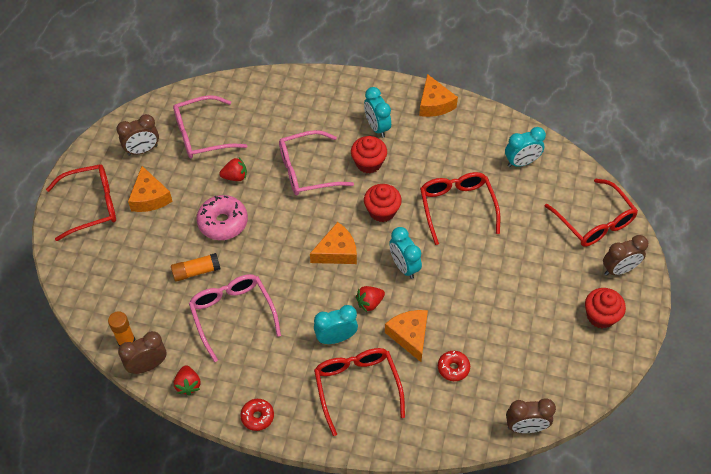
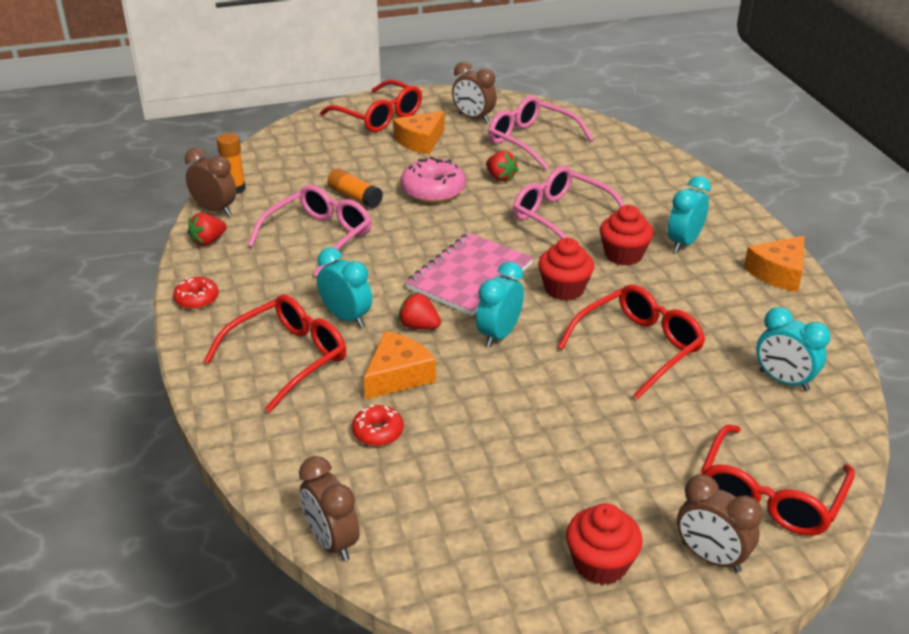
camera: 60 degrees right, 20 degrees down
orange cheese [310,222,357,264] -> pink notebook [405,233,533,316]

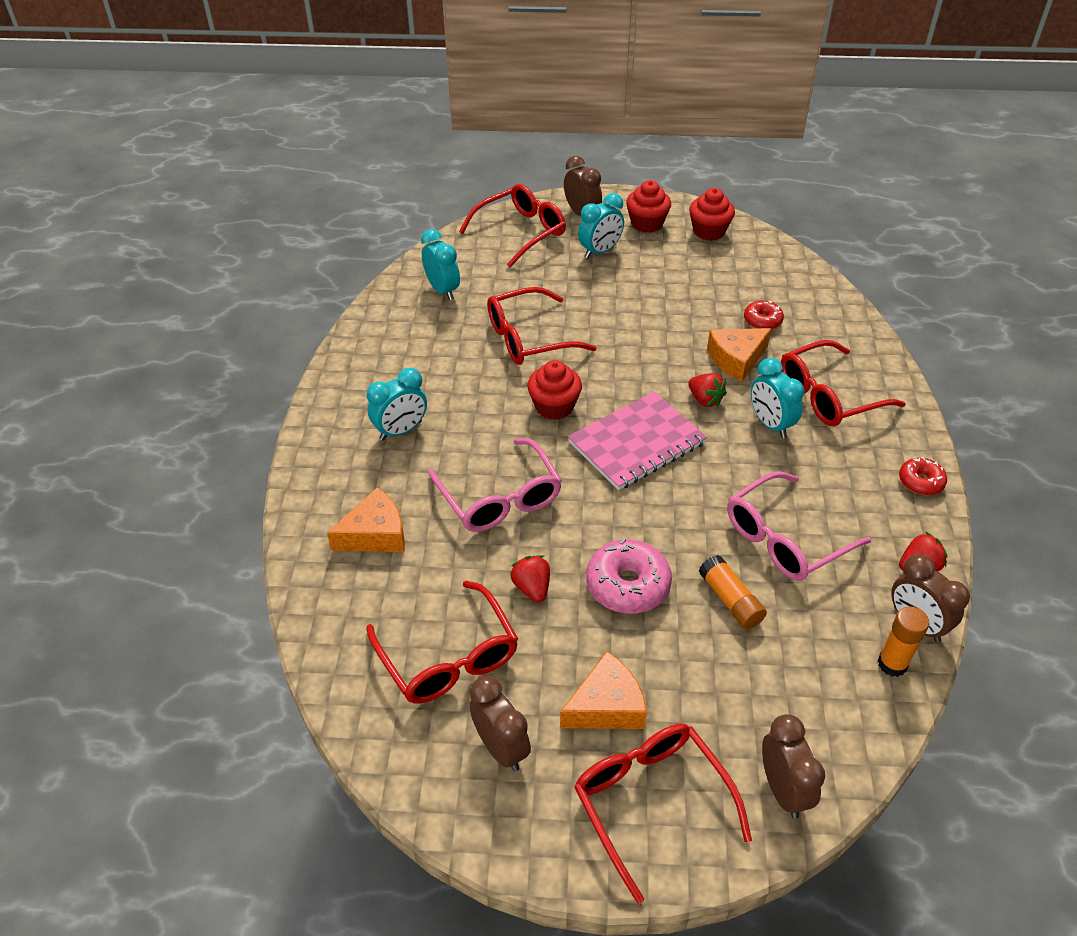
camera: 160 degrees left, 10 degrees up
brown clock [299,456,360,561] -> brown clock moved to [762,714,825,819]
turquoise clock [476,262,524,347] -> turquoise clock moved to [578,193,624,259]
pink glasses [488,96,594,170] -> red glasses [366,581,518,703]
red cupcake [600,205,654,266] -> red cupcake moved to [689,188,735,241]
orange cheese [744,236,805,292] -> orange cheese moved to [327,487,405,552]

